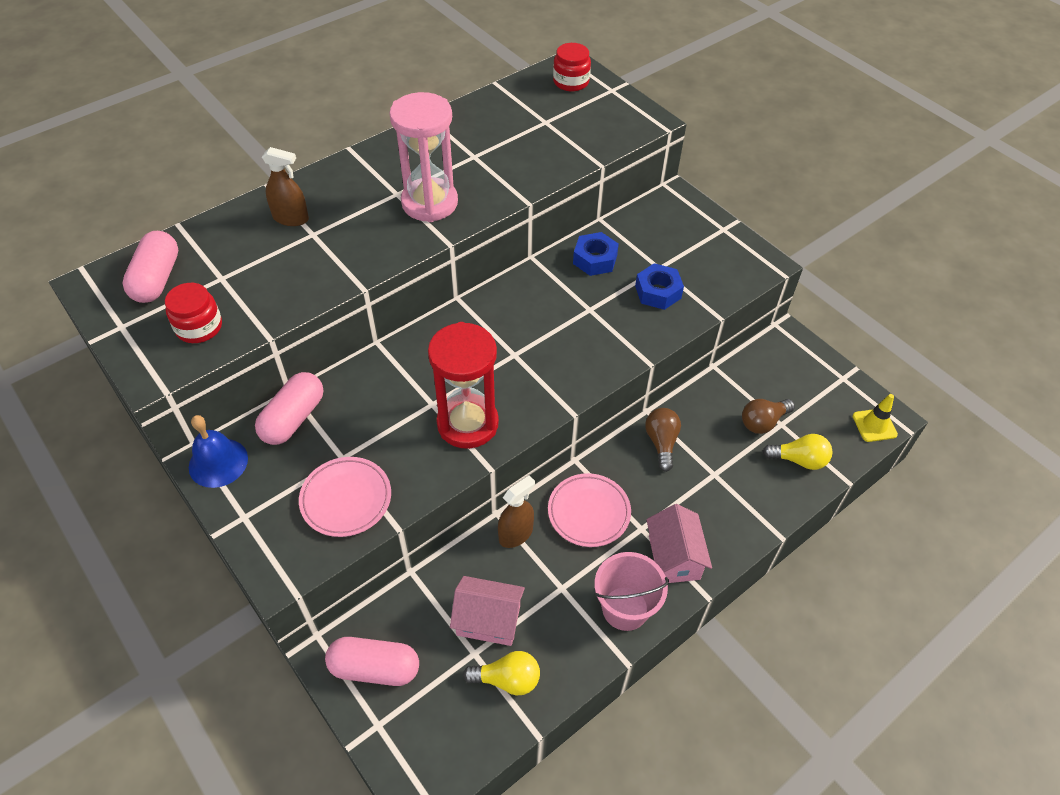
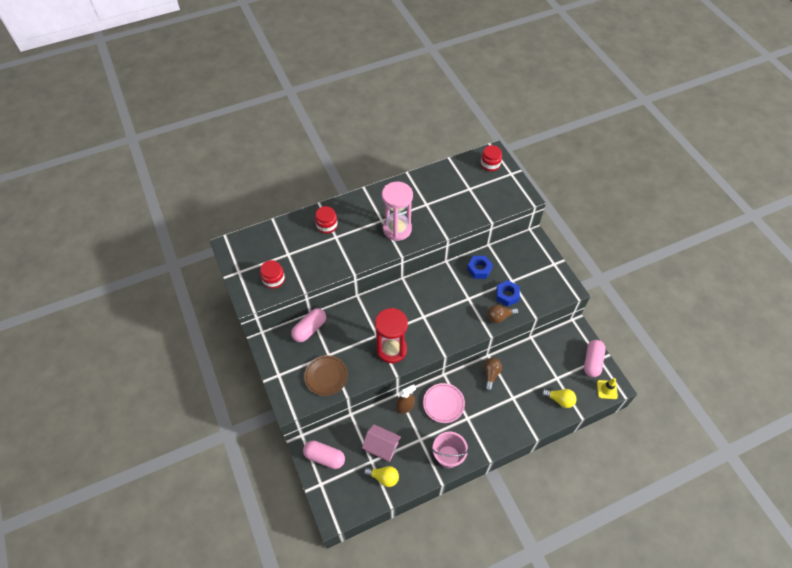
camera: 15 degrees right, 5 degrees up
pink capsule [123,231,178,303] -> pink capsule moved to [584,340,605,377]
blue bell [189,415,248,488] -> none
brown spray bottle [262,147,309,226] -> red jar [315,206,338,234]
pink plate [299,457,391,537] -> brown plate [304,355,348,396]
pink house [646,504,712,583] -> none
brown light bulb [742,399,795,434] -> brown light bulb moved to [487,305,519,323]

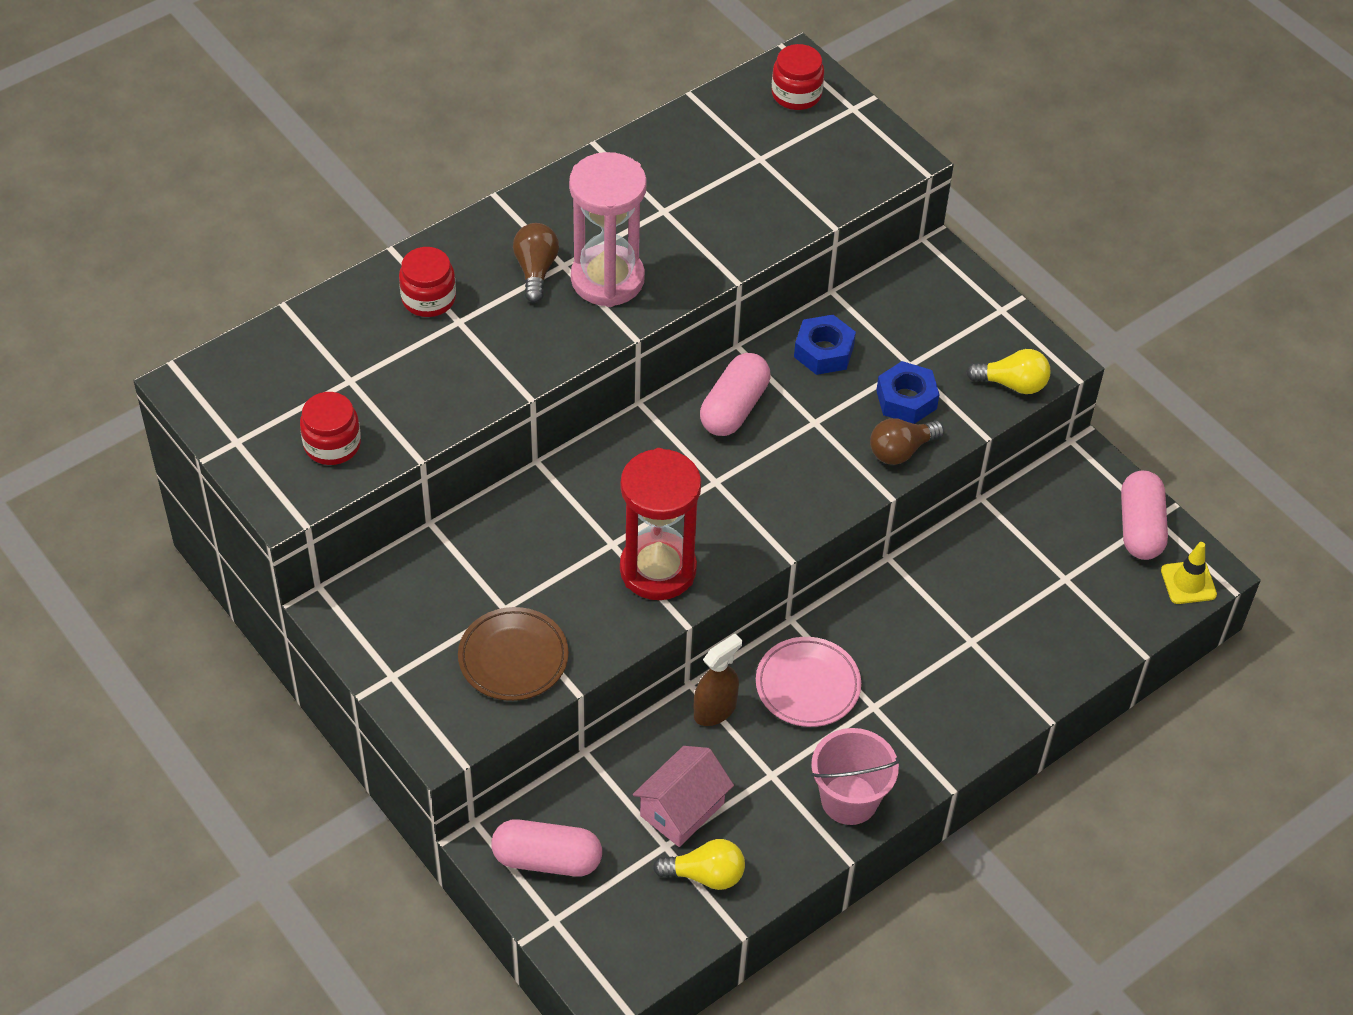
camera: 15 degrees left, 5 degrees down
pink capsule [291,308,326,342] -> pink capsule moved to [700,353,770,436]
pink house [362,424,401,462] -> pink house turned 60 degrees counterclockwise [633,746,734,847]
brown light bulb [484,358,502,392] -> brown light bulb moved to [513,223,559,303]
yellow light bulb [541,389,577,408] -> yellow light bulb moved to [966,349,1050,394]

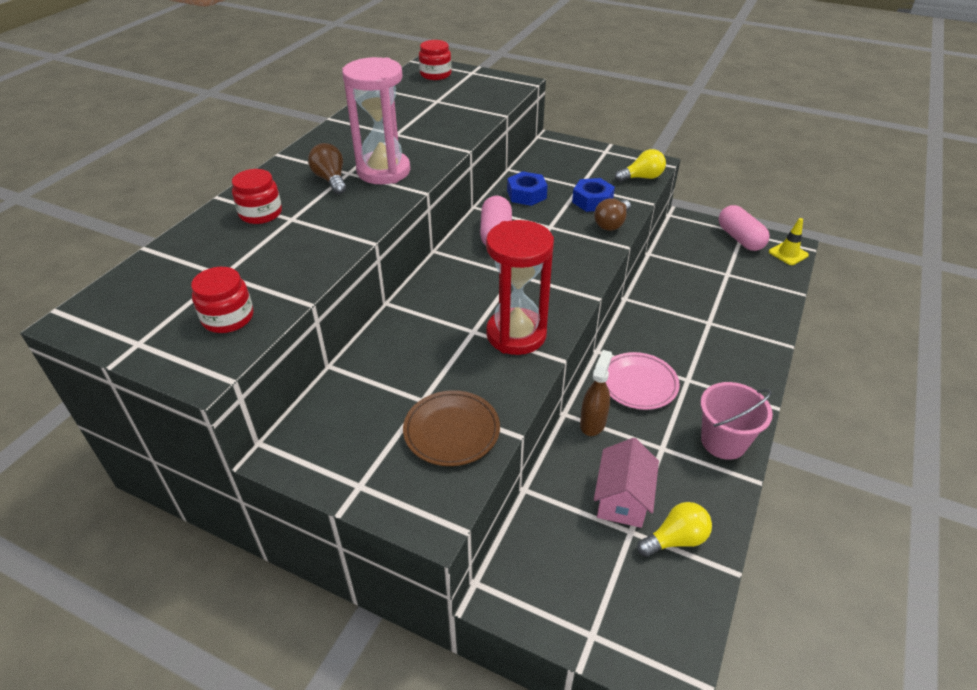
camera: 25 degrees left, 10 degrees down
pink capsule [491,819,602,877] -> none

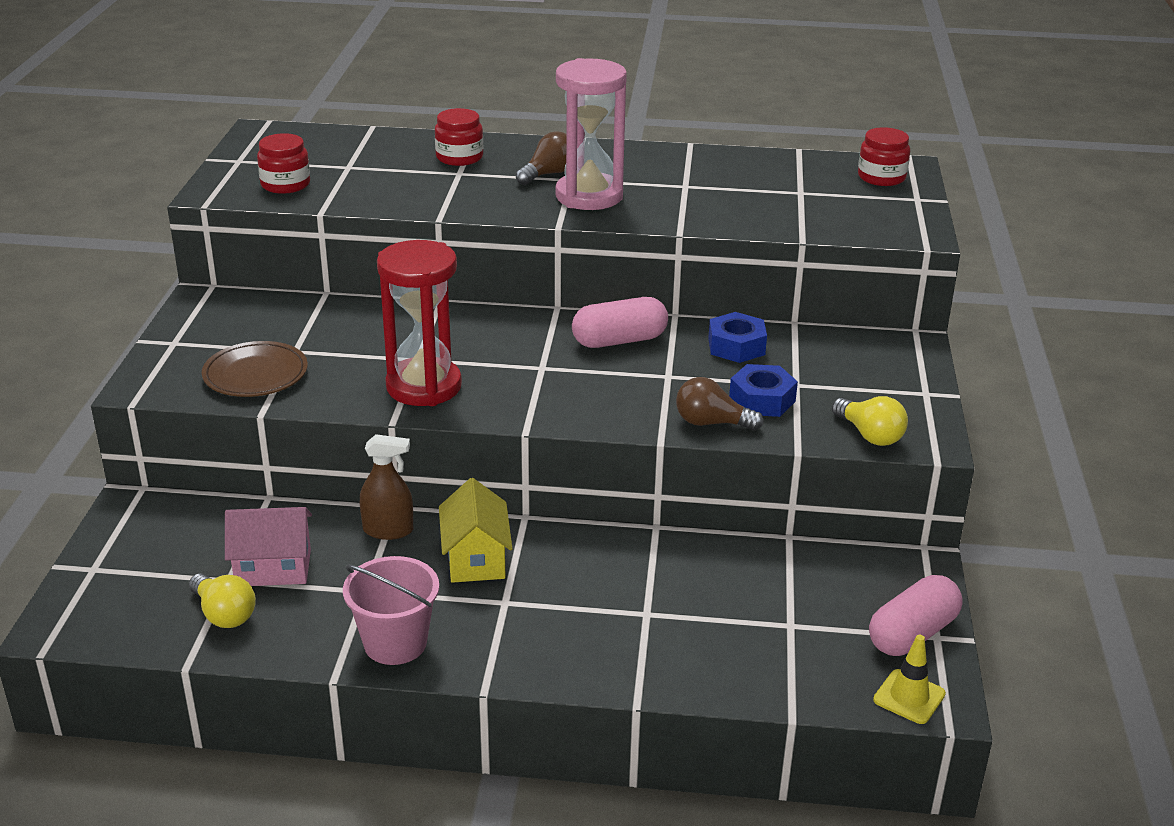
camera: 70 degrees right, 10 degrees down
pink plate [606,352,680,410] -> yellow house [439,478,513,583]

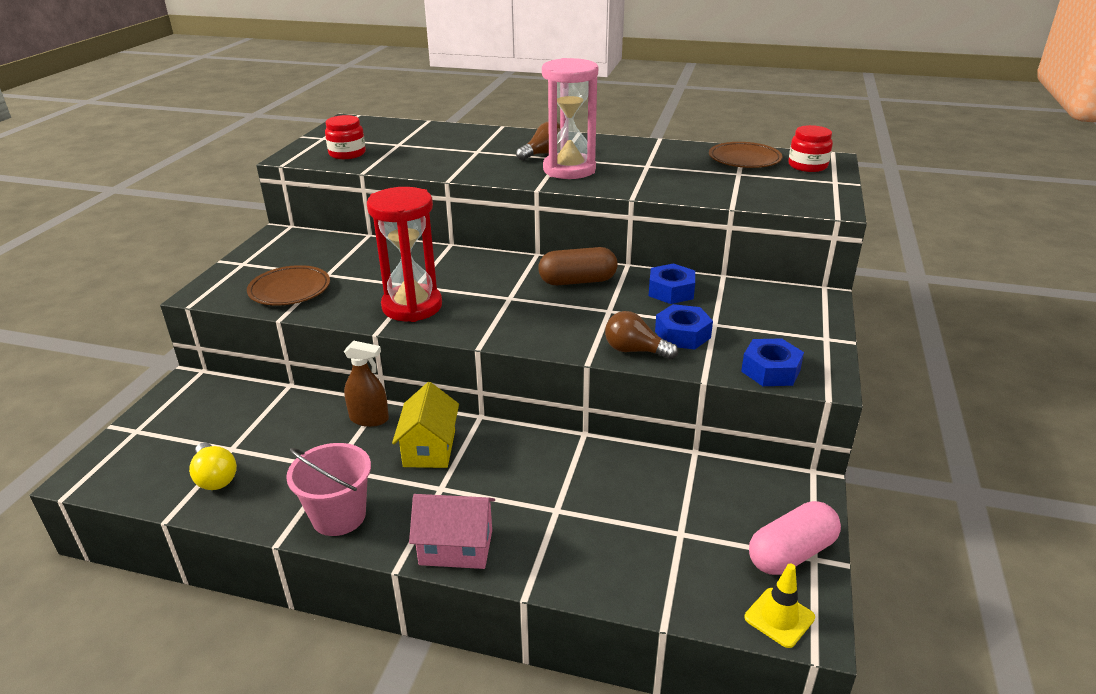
camera: 10 degrees right, 0 degrees up
pink house [225,507,312,586] -> pink house moved to [409,494,495,569]
red jar [435,108,483,166] -> none
pink capsule [572,297,668,348] -> brown capsule [539,247,618,285]
yellow light bulb [832,396,908,446] -> blue nut [741,338,804,386]
none -> brown plate [709,142,782,168]

